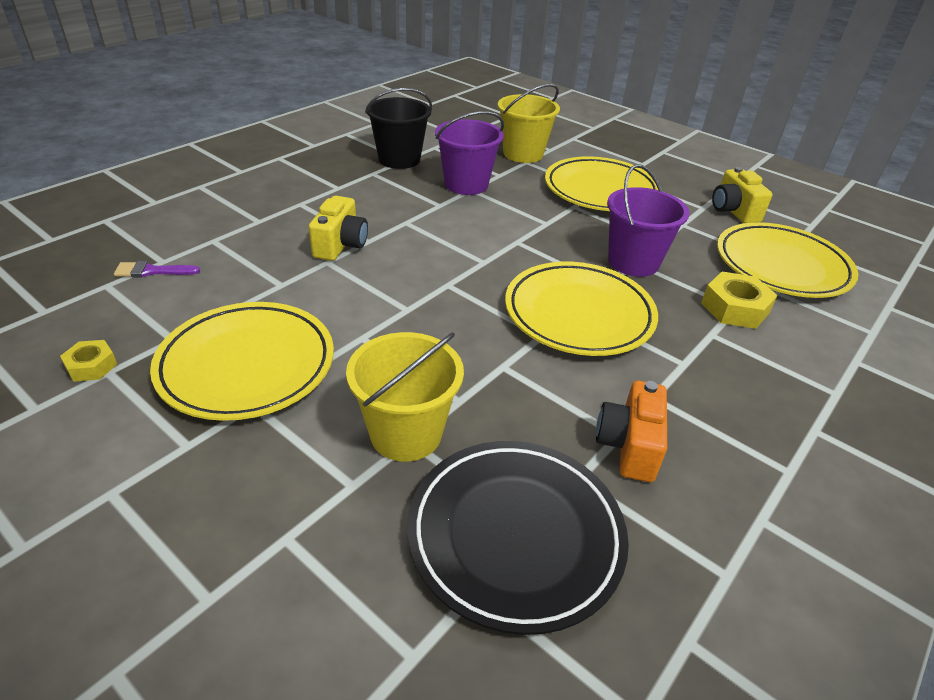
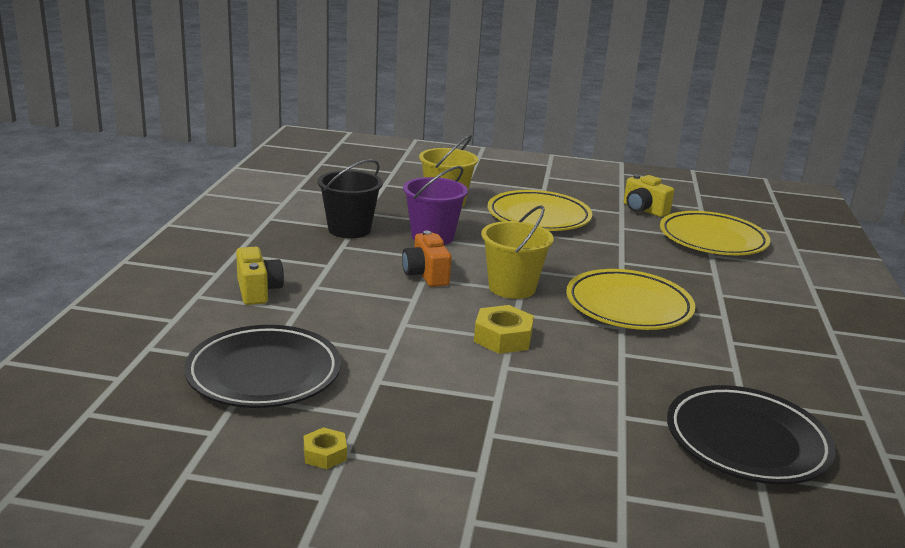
camera: 30 degrees left, 15 degrees down
purple brush [114,261,200,277] -> black plate [184,325,341,408]
yellow plate [150,302,334,421] -> none
yellow camera [309,196,368,261] -> yellow camera moved to [236,247,284,305]
yellow bucket [346,332,464,462] -> yellow bucket moved to [481,205,554,299]
orange camera [596,381,667,482] -> orange camera moved to [402,231,452,287]
purple bucket [607,164,689,277] -> none
yellow nut [701,272,778,329] -> yellow nut moved to [474,305,534,354]

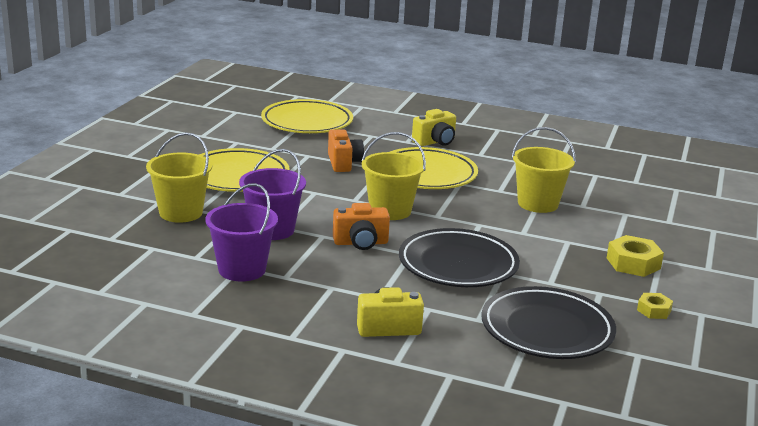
camera: 80 degrees left, 0 degrees up
black bucket [318,159,383,238] -> purple bucket [206,183,278,282]
yellow nut [474,305,534,354] -> yellow nut moved to [607,235,664,277]
yellow camera [624,174,674,217] -> yellow camera moved to [412,109,456,146]
black plate [667,385,836,485] -> black plate moved to [399,228,520,287]
none -> orange camera [328,129,364,172]
none -> yellow bucket [512,127,576,213]

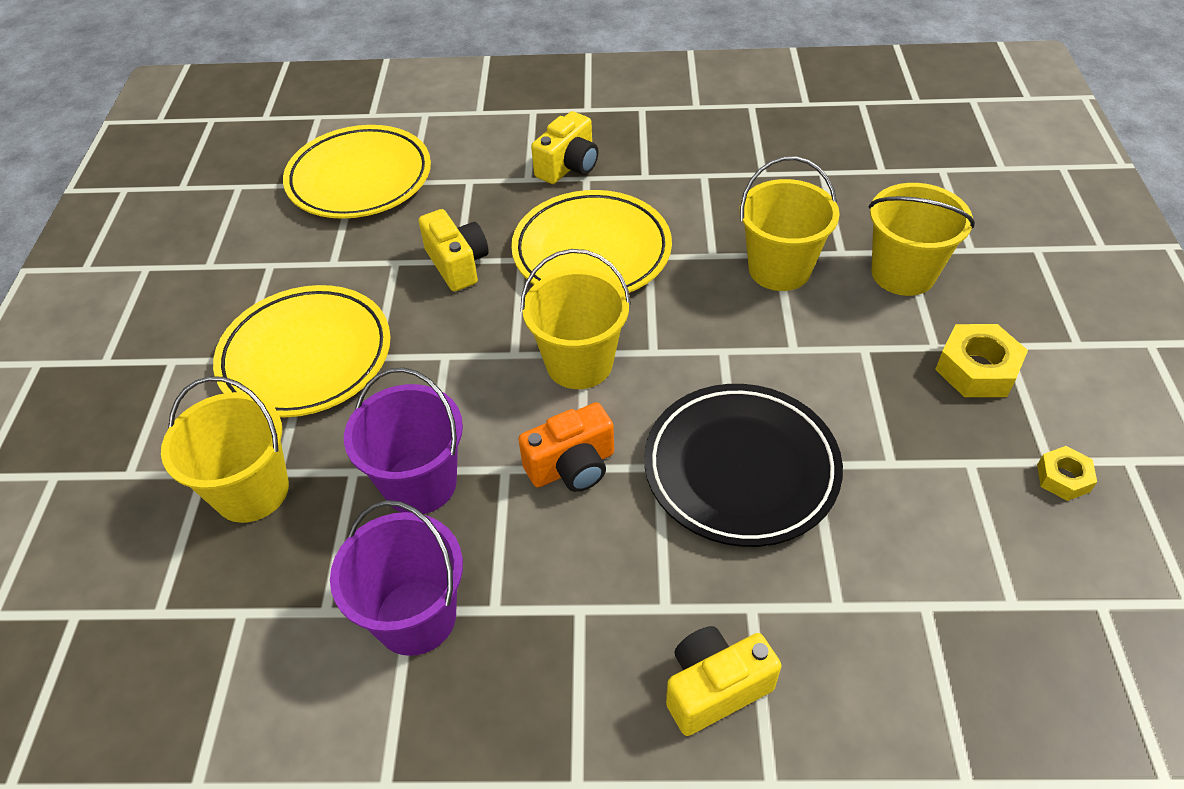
camera: 15 degrees left, 25 degrees up
orange camera [328,129,364,172] -> yellow camera [419,209,489,292]
black plate [481,286,616,359] -> none
none -> yellow bucket [869,183,975,296]

